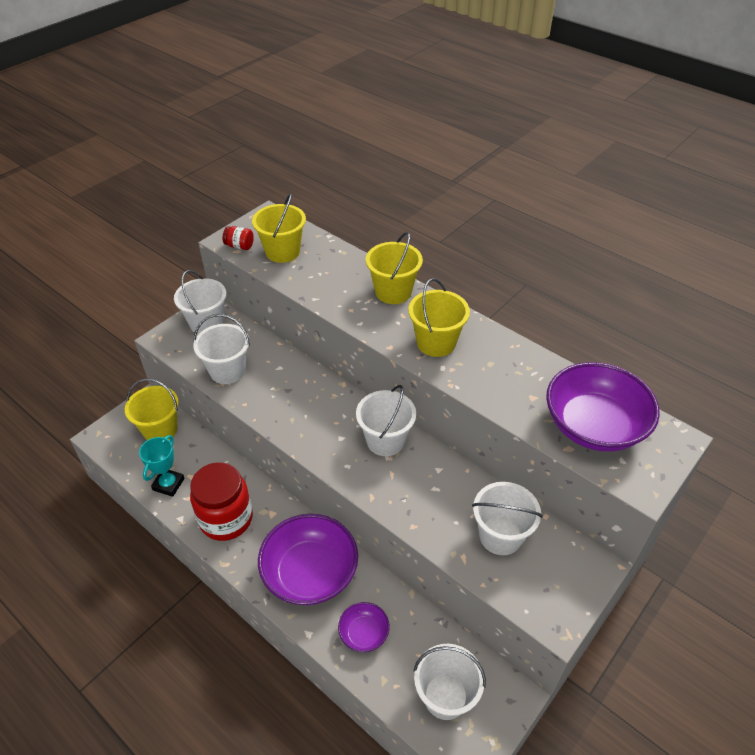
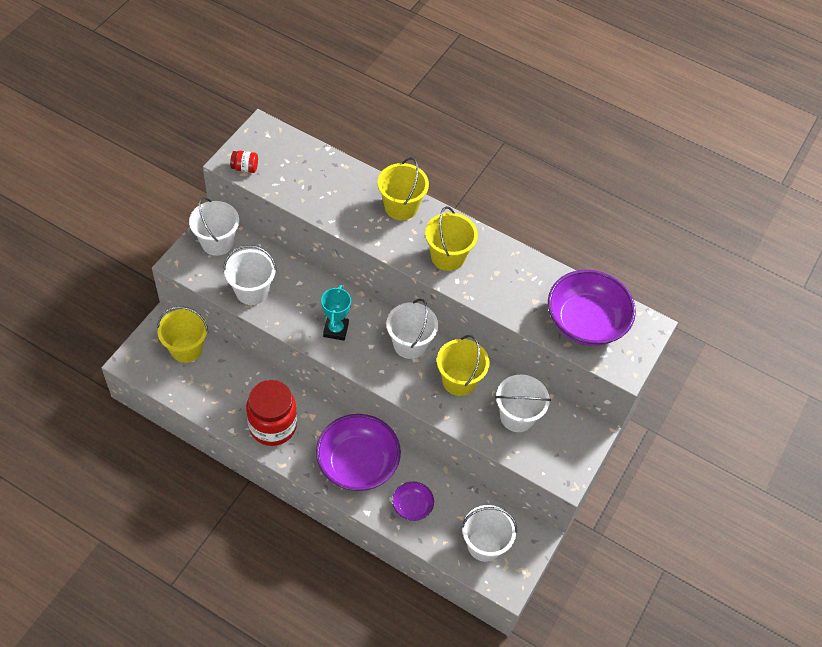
camera: 15 degrees left, 10 degrees up
turquoise trophy [139,435,185,497] -> turquoise trophy moved to [321,285,351,341]
yellow bucket [252,193,306,263] -> yellow bucket moved to [437,335,489,396]

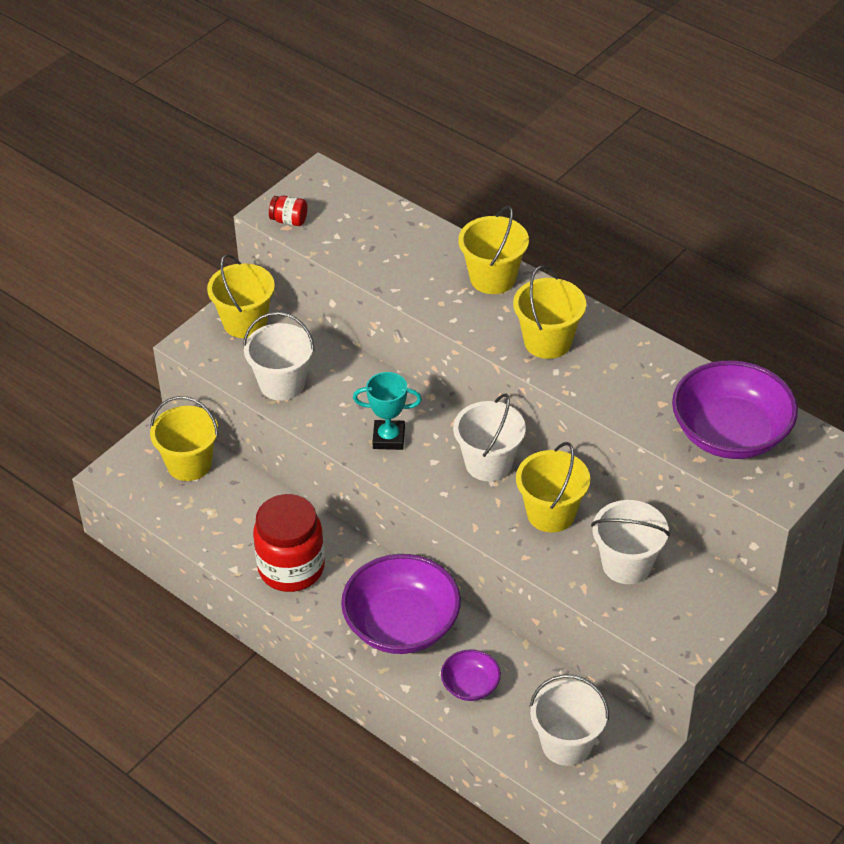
camera: 15 degrees right, 10 degrees down
white bucket [189,197,239,256] -> yellow bucket [207,254,275,338]
turquoise trophy [321,285,351,341] -> turquoise trophy turned 75 degrees clockwise [353,372,422,450]

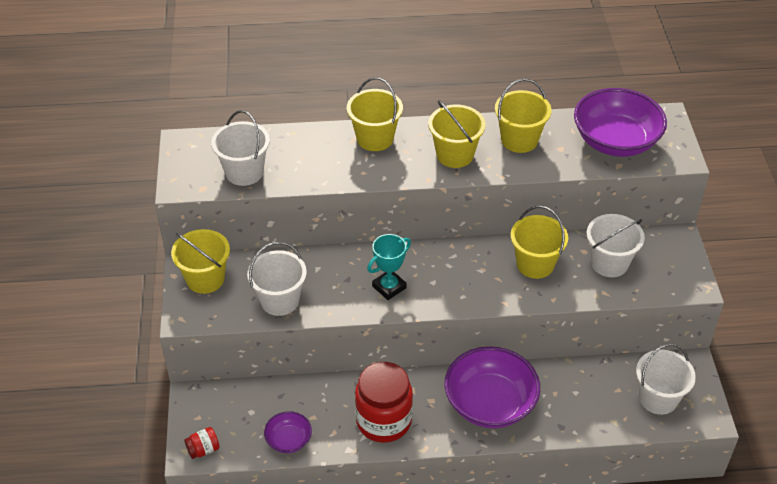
camera: 45 degrees left, 0 degrees up
yellow bucket [150,396,218,481] -> yellow bucket moved to [495,79,552,153]
red jar [269,196,307,226] -> red jar moved to [184,427,220,459]
purple bowl [441,649,501,701] -> purple bowl moved to [264,411,312,453]
white bucket [453,394,526,481] -> white bucket moved to [211,110,270,186]

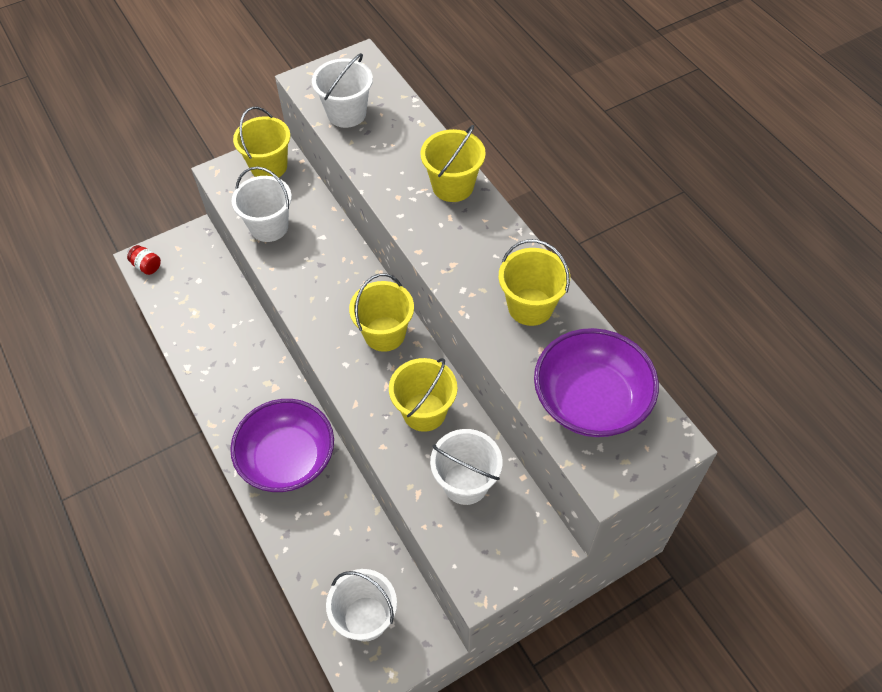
camera: 65 degrees right, 10 degrees up
purple bowl [264,411,312,453] -> none
red jar [355,362,413,443] -> none
turquoise trophy [367,234,411,300] -> none
yellow bucket [428,100,486,168] -> yellow bucket moved to [349,273,414,352]

